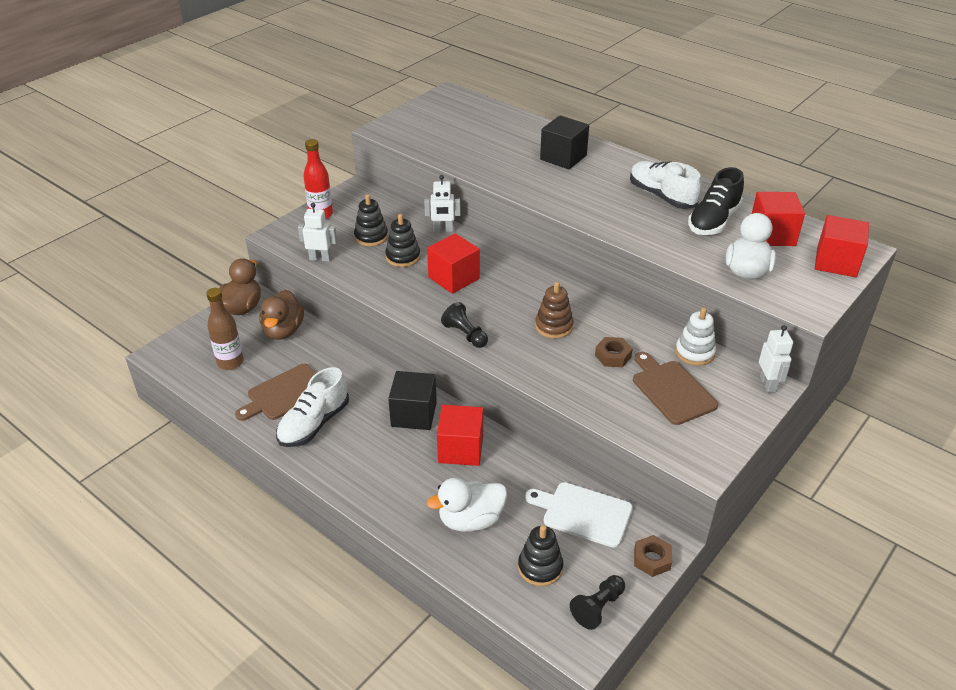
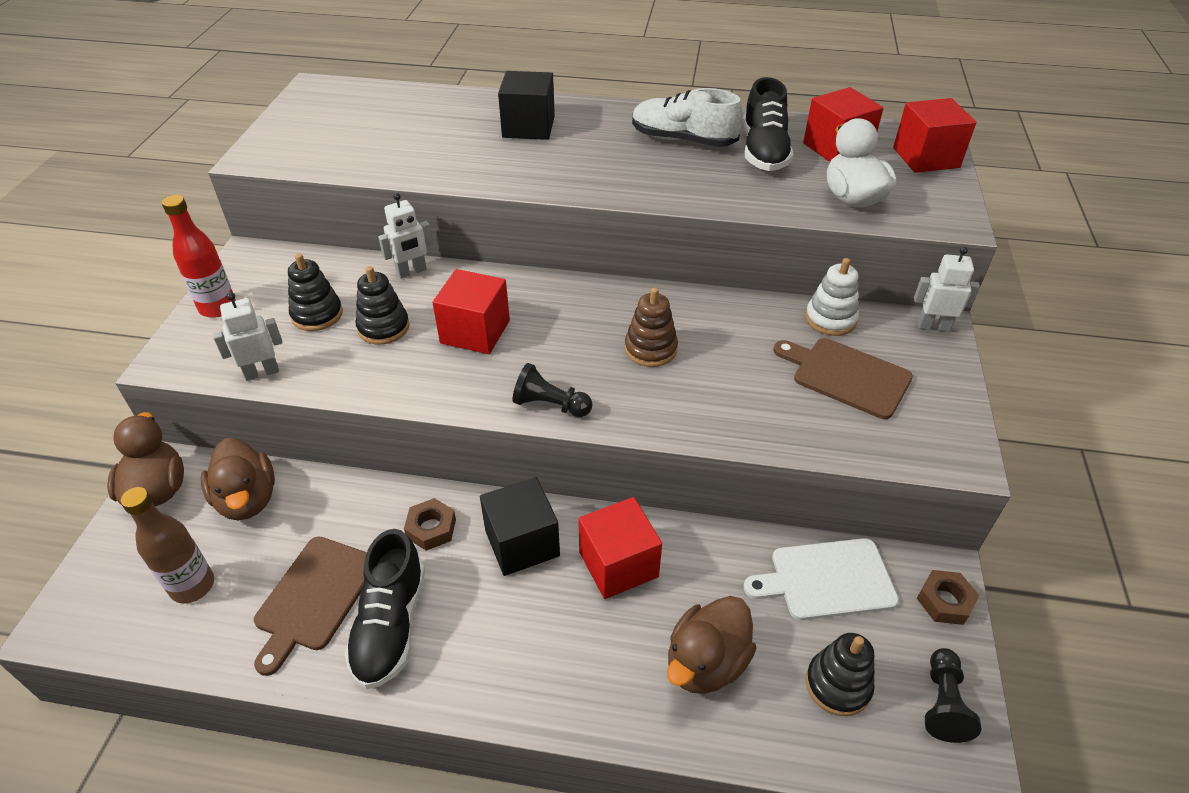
camera: 30 degrees left, 5 degrees up
white shoe [276,367,349,447] -> black shoe [344,529,425,689]
white duck [427,478,507,532] -> brown duck [667,596,756,694]
brown nut [595,337,633,367] -> brown nut moved to [404,498,456,551]
white robot [759,325,793,393] -> white robot turned 45 degrees counterclockwise [914,247,980,332]

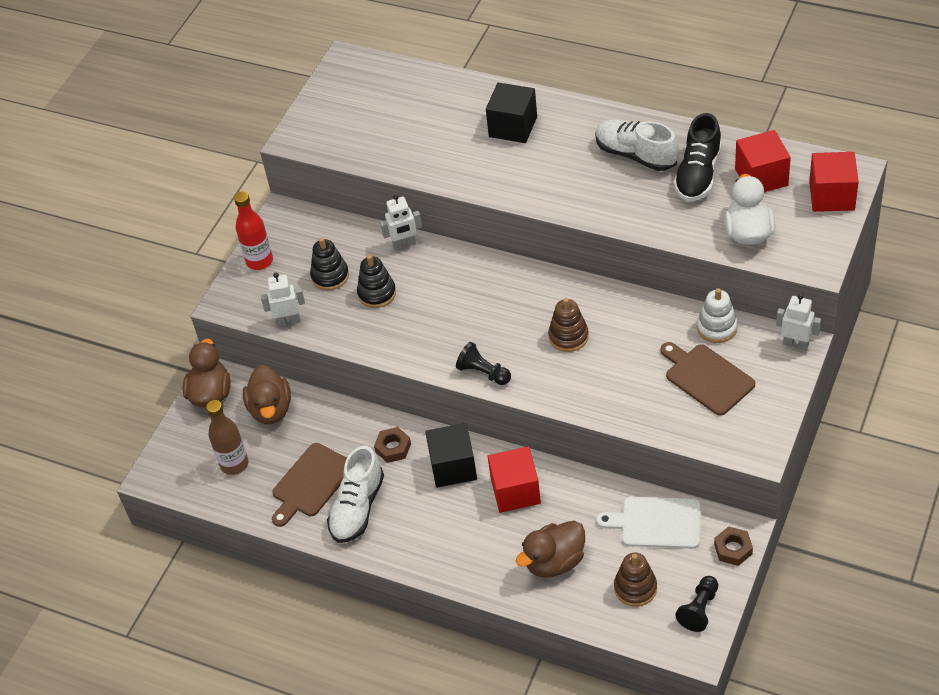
camera: 20 degrees right, 5 degrees up
black shoe [344,529,425,689] -> white shoe [327,446,384,543]
red cube [432,269,510,354] -> none
black stacking toy [806,633,875,716] -> brown stacking toy [614,552,657,607]

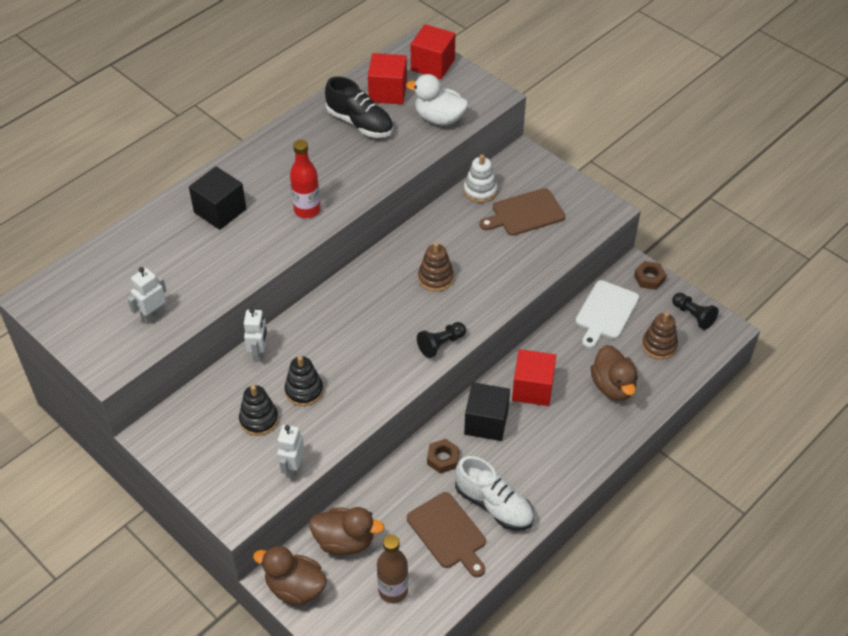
camera: 75 degrees left, 0 degrees up
red bottle [234,191,273,270] -> red bottle moved to [290,140,320,218]
white shoe [595,119,679,171] -> none
white robot [776,294,821,350] -> white robot moved to [127,267,167,324]

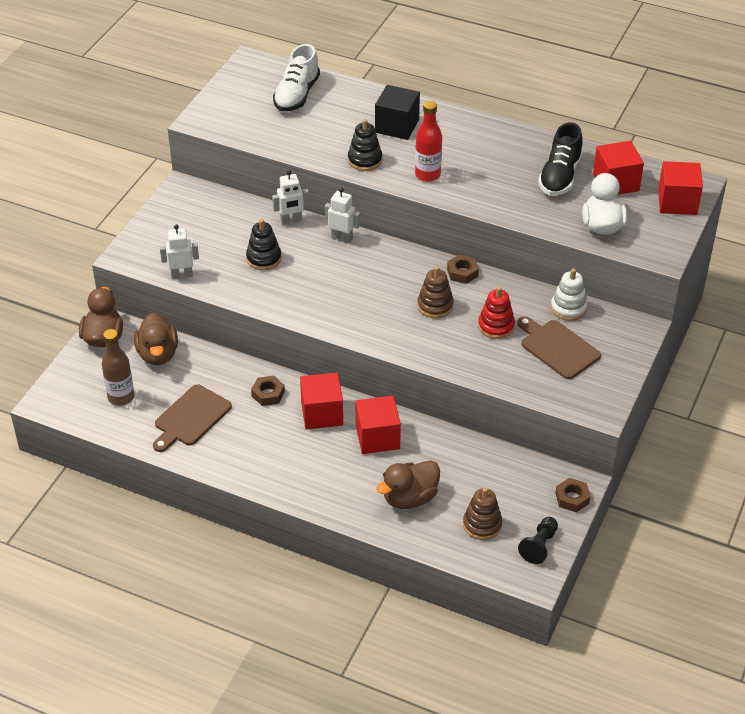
camera: 70 degrees right, 5 degrees down
white robot [127,267,167,324] -> white robot moved to [325,188,360,243]
black stacking toy [239,385,278,436] -> black stacking toy moved to [348,119,382,171]
black pawn [417,322,466,358] -> none
white shoe [455,456,534,531] -> white shoe moved to [273,44,320,111]
black cube [464,382,510,441] -> red cube [300,372,343,429]
white cutting board [575,280,639,348] -> none
none -> brown nut [447,254,479,284]
none -> red stacking toy [478,287,515,339]

